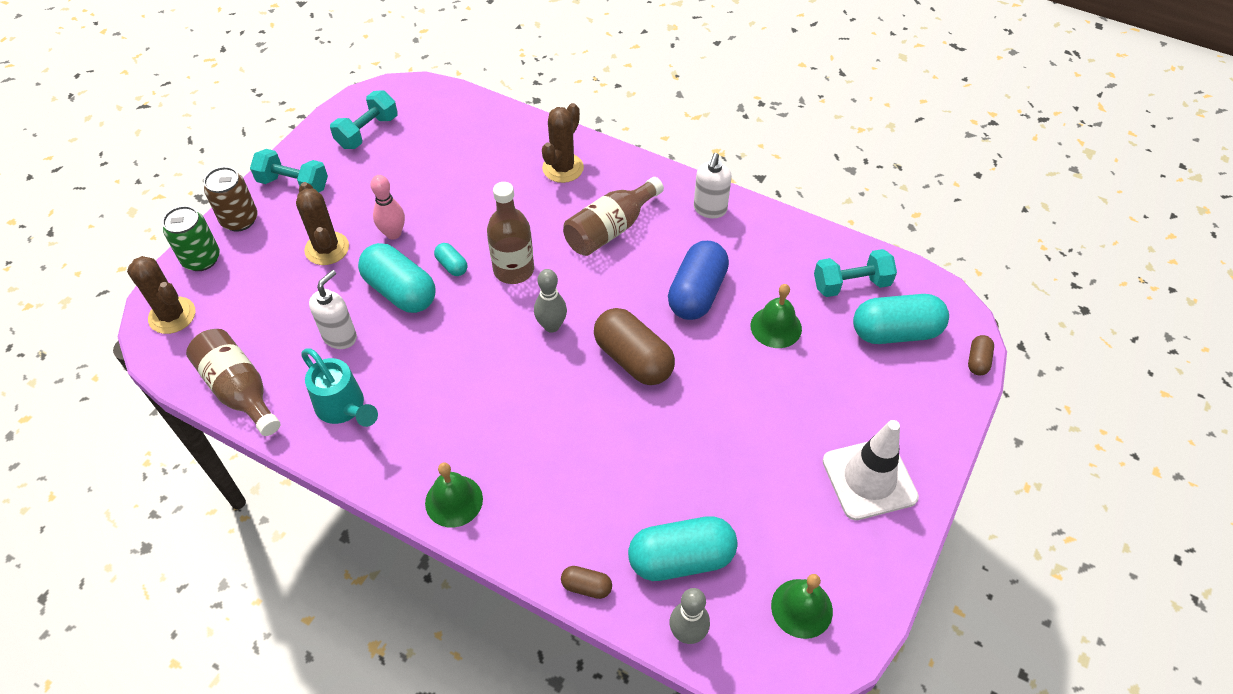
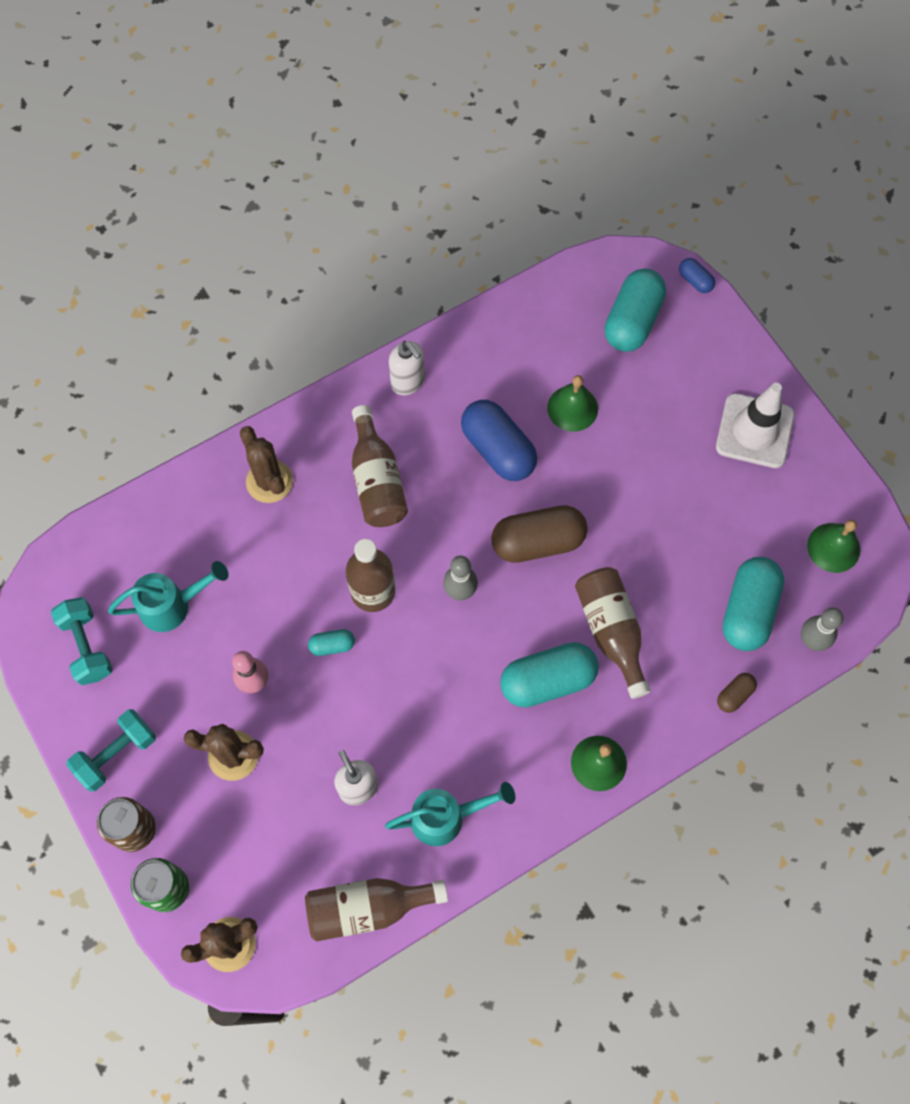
camera: 60 degrees left, 15 degrees up
turquoise capsule [358,243,436,313] -> turquoise capsule moved to [500,642,599,708]
turquoise dumbbell [814,249,897,297] -> none
brown capsule [968,335,994,376] -> blue capsule [679,258,715,293]
none -> turquoise watering can [108,561,229,632]
none -> brown bottle [575,567,651,699]

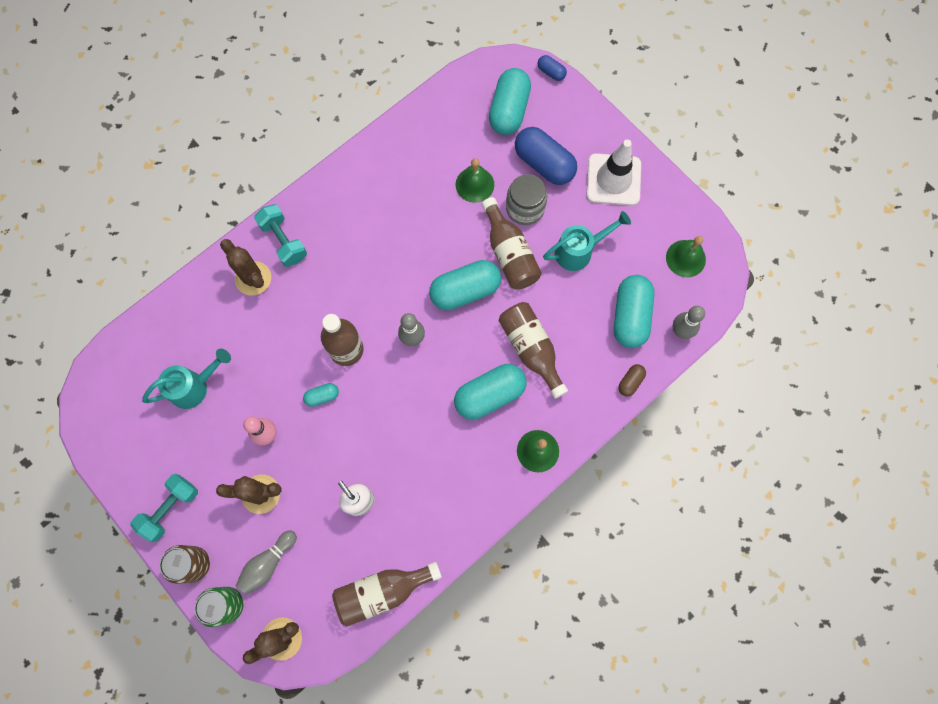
camera: 10 degrees left, 5 degrees up
turquoise dumbbell [51,597,113,685] -> turquoise dumbbell moved to [254,204,307,267]
brown bottle [352,405,408,527] -> brown bottle moved to [482,197,542,290]
turquoise watering can [385,782,515,846] -> turquoise watering can moved to [543,211,631,271]
white soap dispenser [389,341,425,395] -> none
blue capsule [461,400,537,481] -> blue capsule moved to [515,127,577,185]
brown capsule [491,505,588,563] -> turquoise capsule [429,260,501,310]
none -> grey bowling pin [236,530,297,595]
none -> grey jar [506,174,547,225]

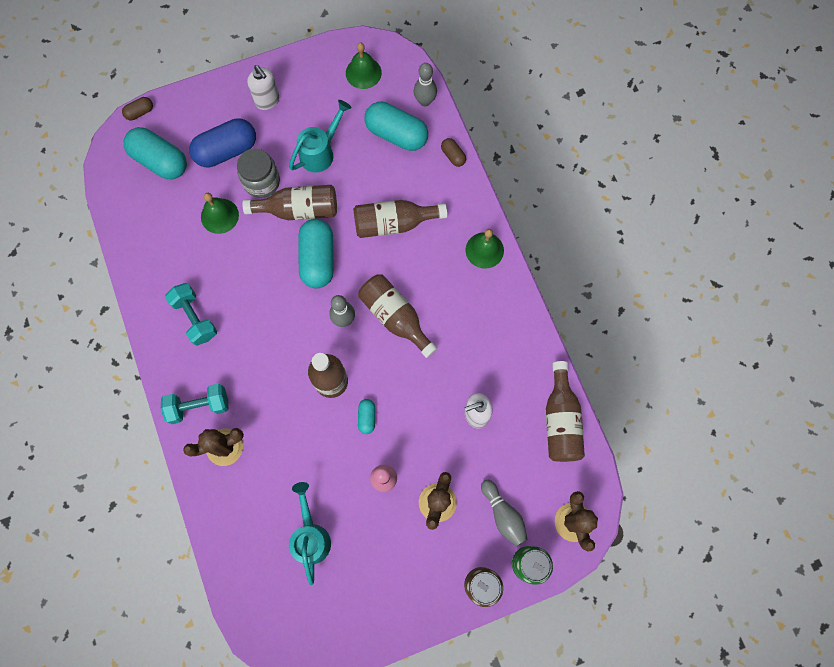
camera: 70 degrees left, 0 degrees up
turquoise dumbbell [131,474,198,542] -> turquoise dumbbell moved to [165,283,217,346]
turquoise capsule [454,364,527,420] -> none
blue capsule [538,55,567,81] -> brown capsule [122,97,153,120]
turquoise watering can [543,211,631,271] -> turquoise watering can turned 45 degrees clockwise [289,100,351,173]
white traffic cone [587,140,641,206] -> white soap dispenser [247,65,280,110]
none -> brown bottle [358,274,437,358]

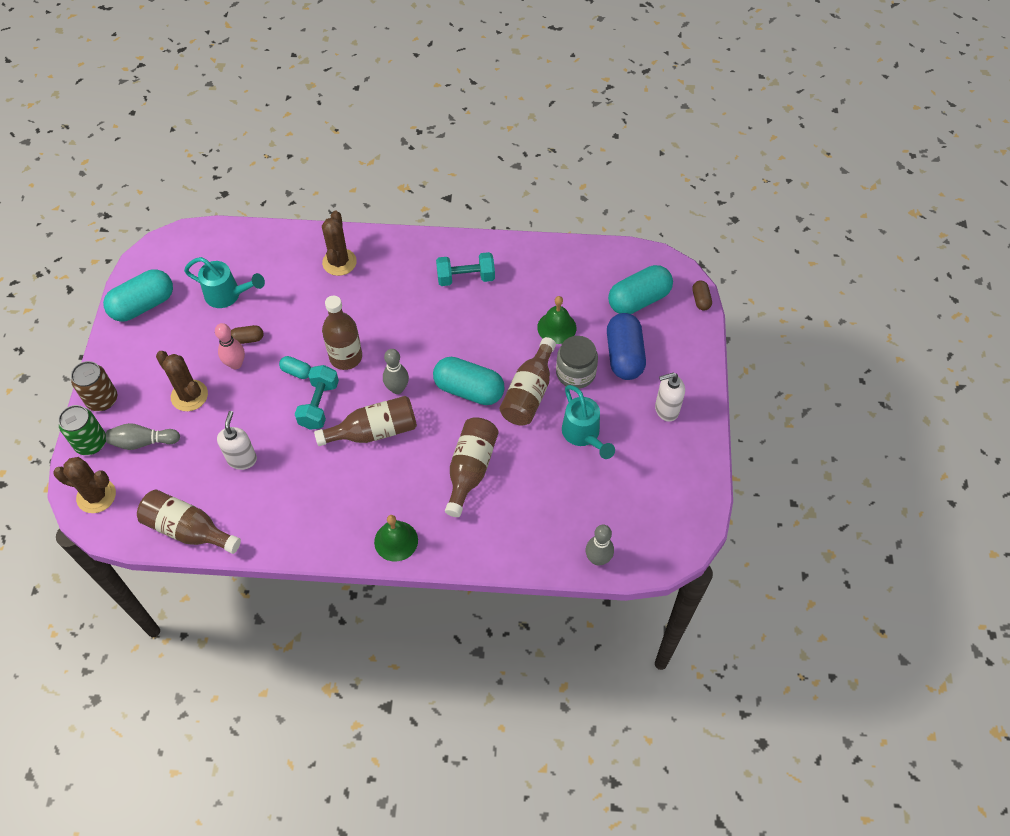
camera: 115 degrees right, 15 degrees down
turquoise dumbbell [161,383,228,424] -> turquoise dumbbell moved to [295,365,339,430]
green bell [346,43,382,89] -> none
turquoise capsule [364,102,428,151] -> turquoise capsule moved to [103,269,173,322]
brown capsule [441,138,466,167] -> brown capsule moved to [231,325,264,344]

